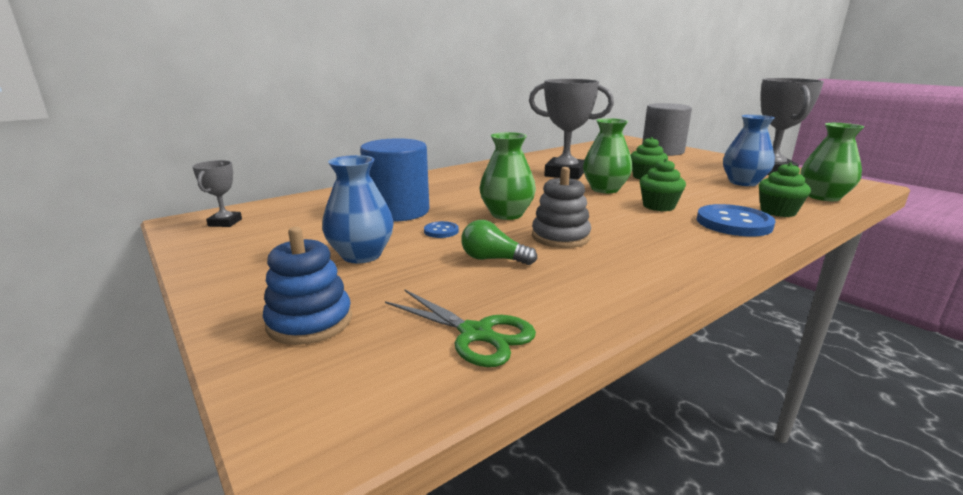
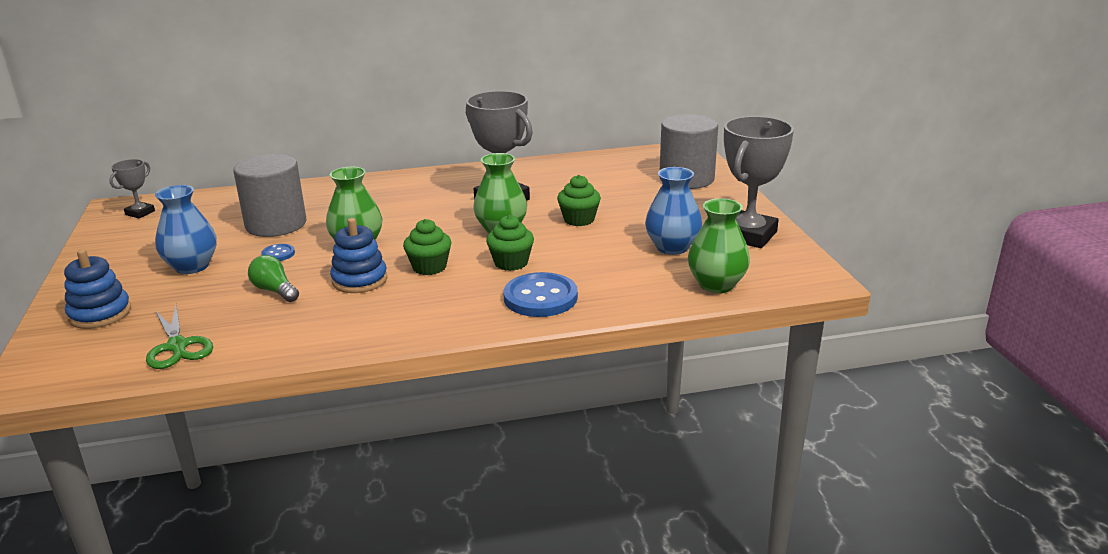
camera: 25 degrees right, 5 degrees up
blue cylinder [360,138,429,222] -> grey cylinder [233,154,306,237]
grey stacking toy [532,167,591,248] -> blue stacking toy [330,218,387,293]
green cupcake [759,163,811,217] -> green cupcake moved to [403,219,452,275]

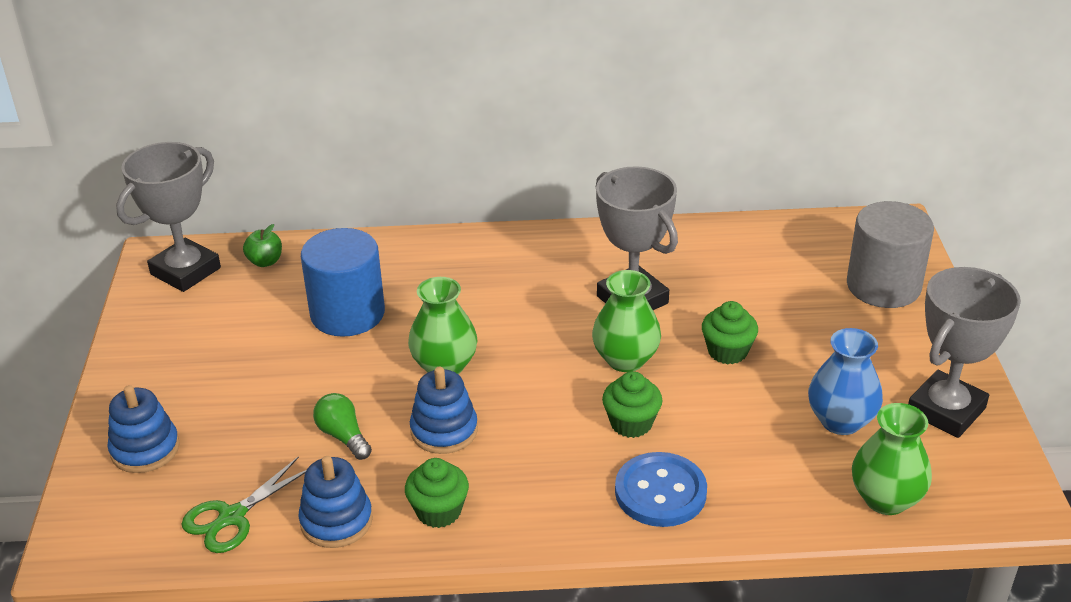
camera: 10 degrees right, 10 degrees up
grey trophy [109,159,155,218] -> grey trophy [116,142,221,292], size x2.01
green scissors [146,305,213,369] -> green scissors turned 60 degrees clockwise [181,456,306,553]
blue vase [155,185,217,274] -> none
grey cylinder [233,154,306,237] -> blue cylinder [301,228,385,337]
blue button [261,244,295,261] -> none
green cupcake [403,219,452,275] -> green cupcake moved to [405,458,469,528]
none -> green apple [243,224,282,267]
none -> blue stacking toy [298,456,373,548]

